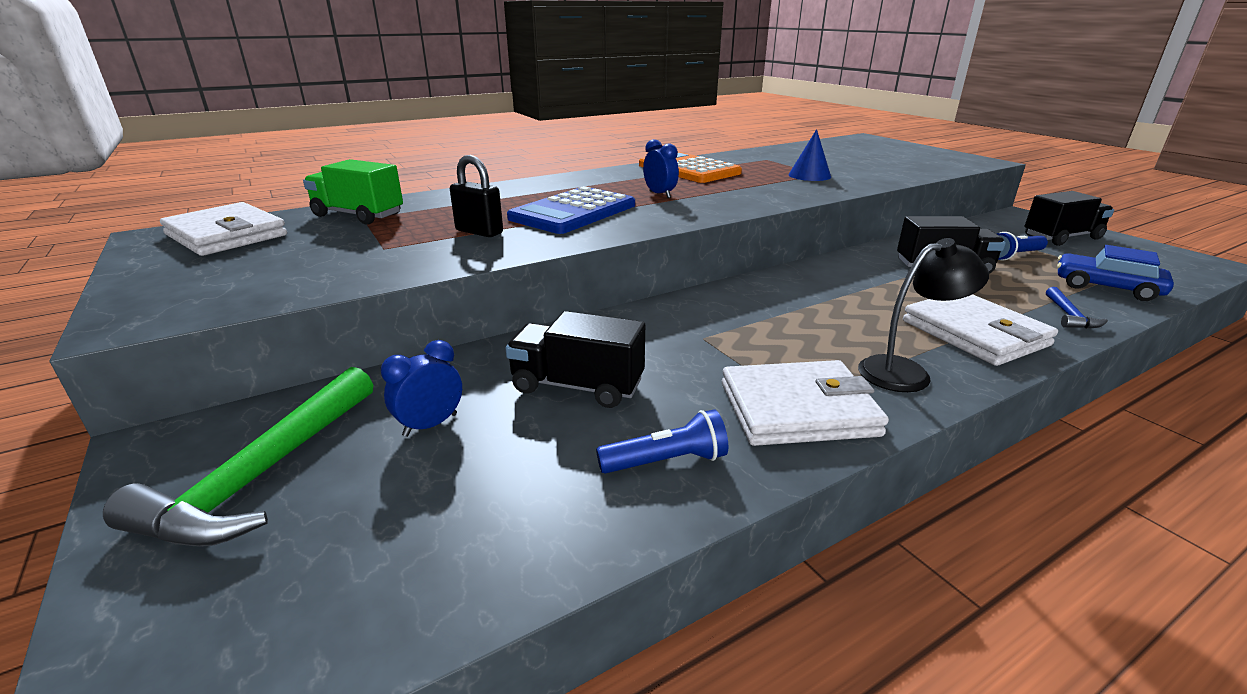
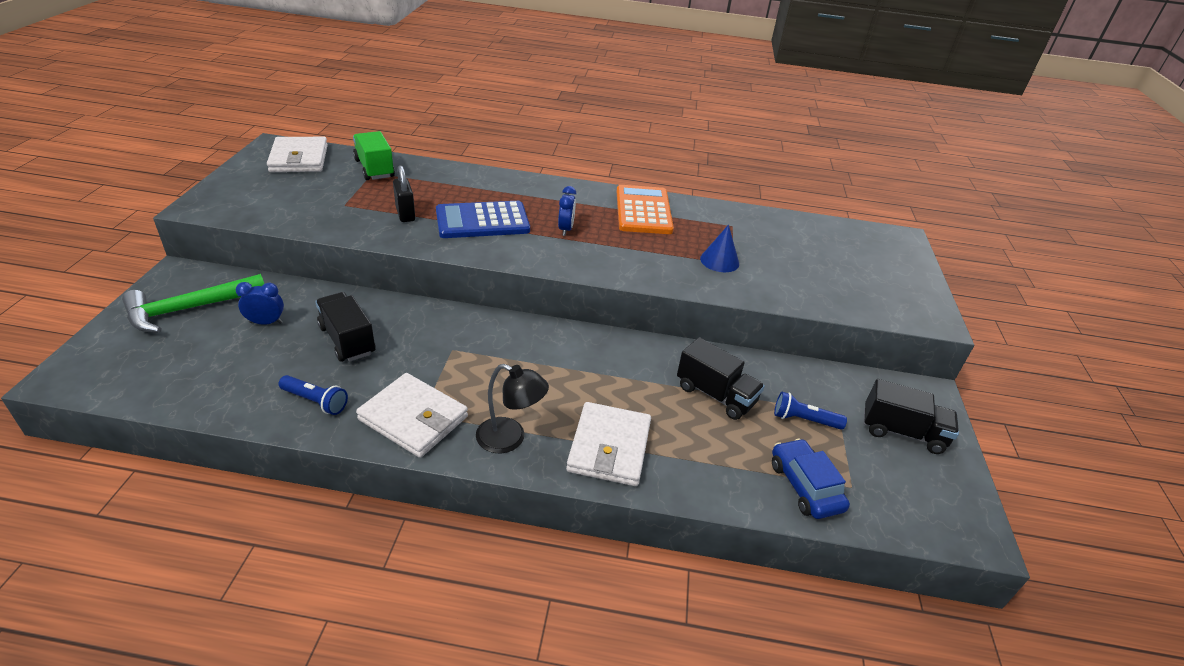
camera: 35 degrees right, 10 degrees up
blue hammer [1046,287,1108,329] -> none

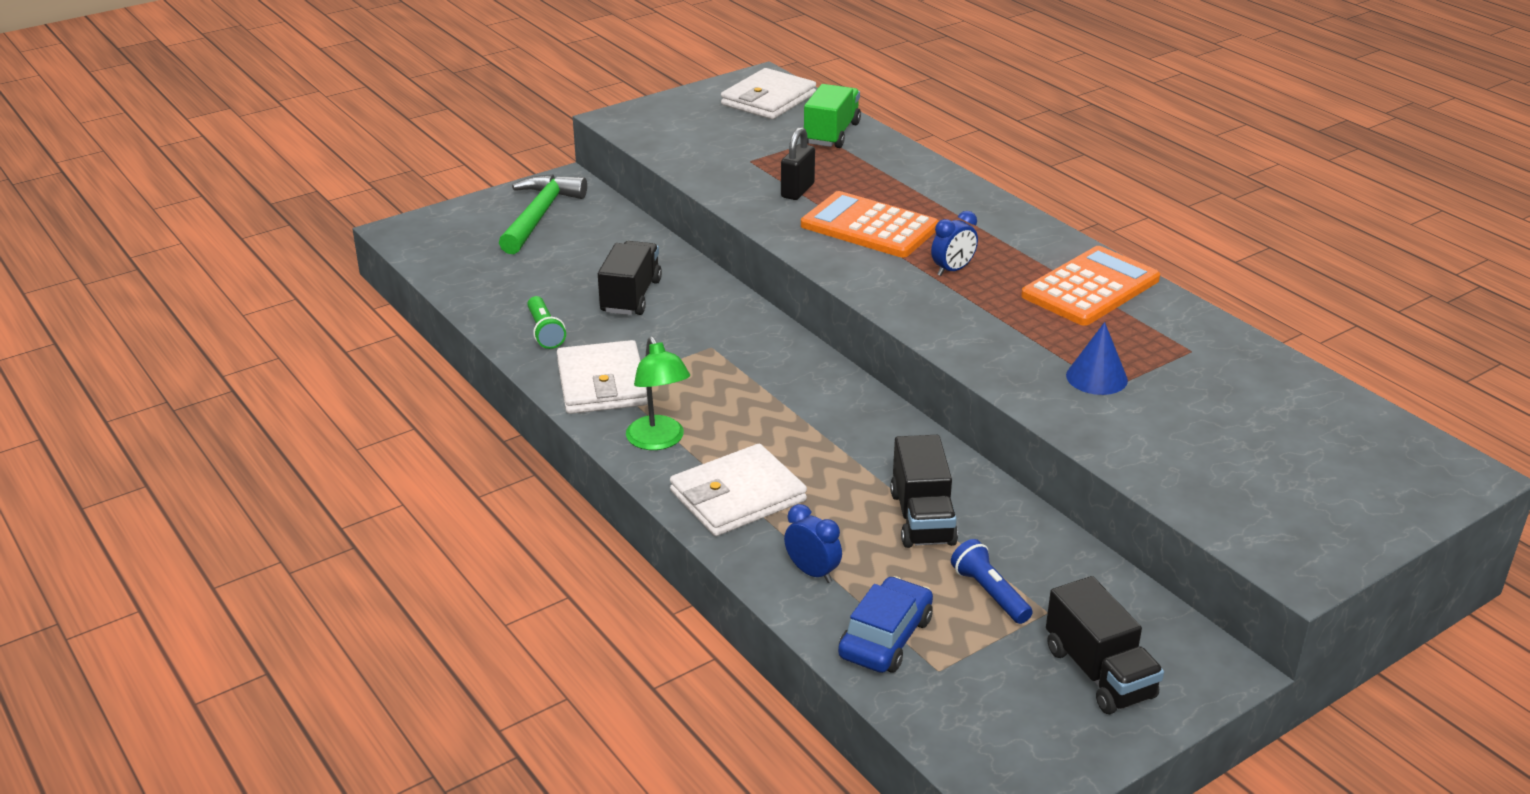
camera: 50 degrees right, 5 degrees down
green hammer [122,274,264,333] -> green hammer turned 90 degrees clockwise [499,174,587,254]
blue clock [235,282,284,325] -> blue clock moved to [784,504,842,583]
blue flashlight [279,375,348,415] -> green flashlight [527,296,566,349]
blue calculator [436,201,530,238] -> orange calculator [801,191,939,257]
black lamp [476,364,549,453] -> green lamp [626,336,690,450]

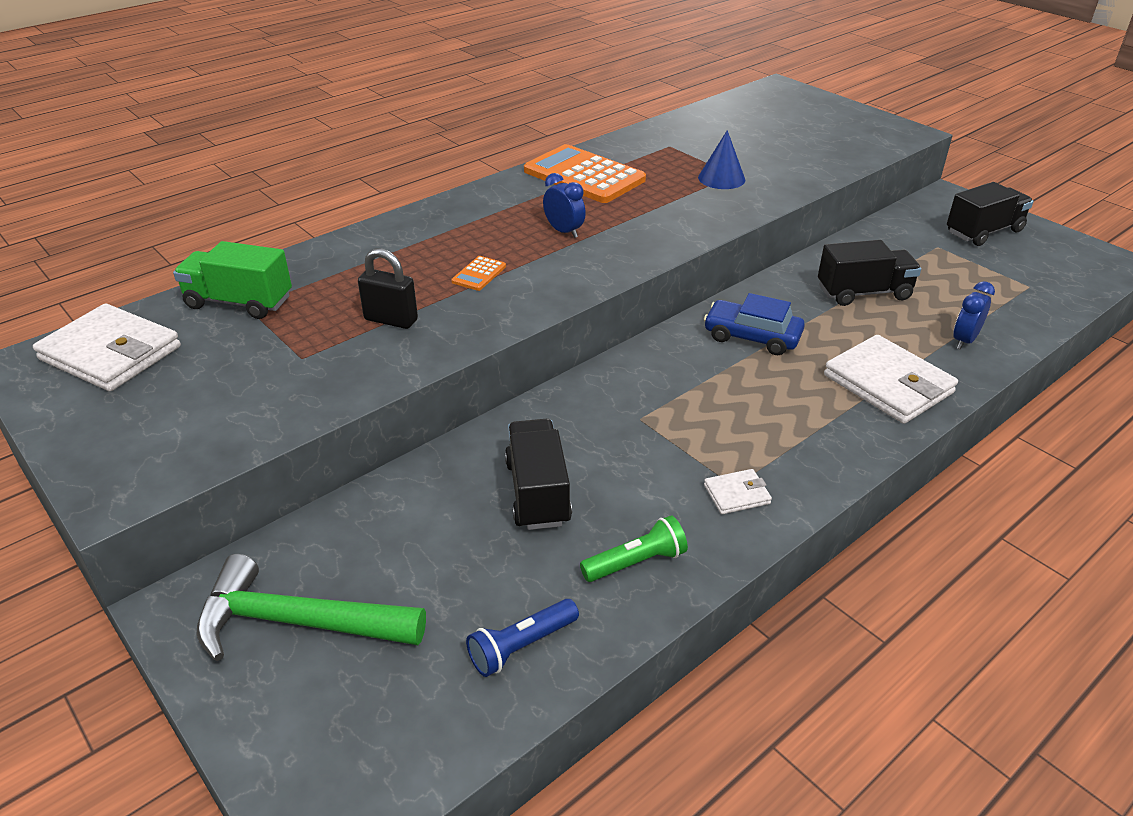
camera: 95 degrees left, 5 degrees up
white wallet [557,340,648,414] -> white wallet [704,469,772,514], size x0.47
black truck [598,241,662,315] -> black truck turned 75 degrees clockwise [505,419,572,530]
green lamp [626,336,690,450] -> none
orange calculator [801,191,939,257] -> orange calculator [451,256,506,291], size x0.42
blue car [838,576,933,673] -> blue car moved to [704,293,805,355]
blue flashlight [951,539,1033,624] -> blue flashlight moved to [466,599,579,677]

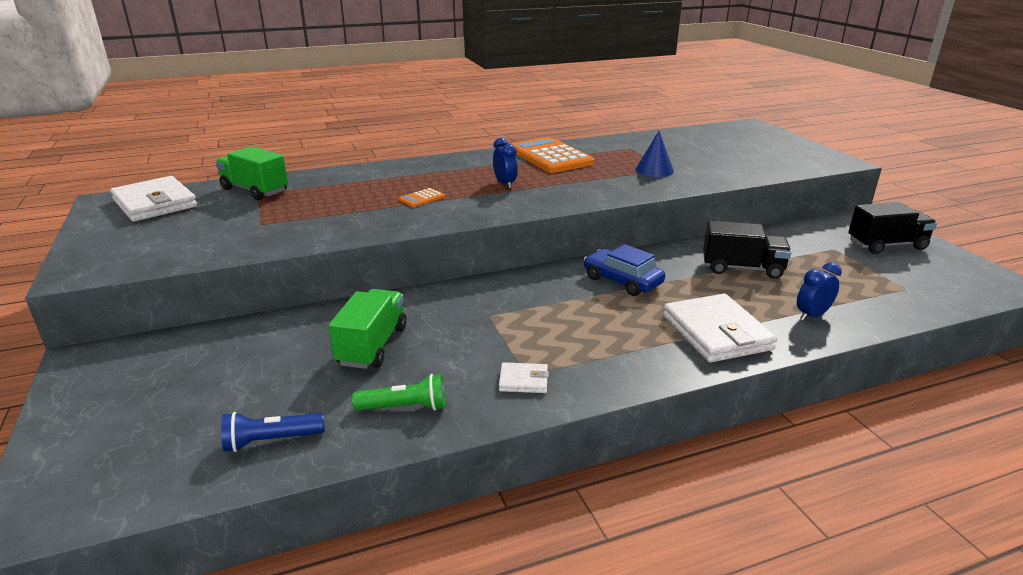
camera: 20 degrees right, 10 degrees down
green hammer [196,554,426,661] -> none
black padlock [358,249,418,329] -> none
black truck [505,419,572,530] -> green truck [329,289,407,369]

